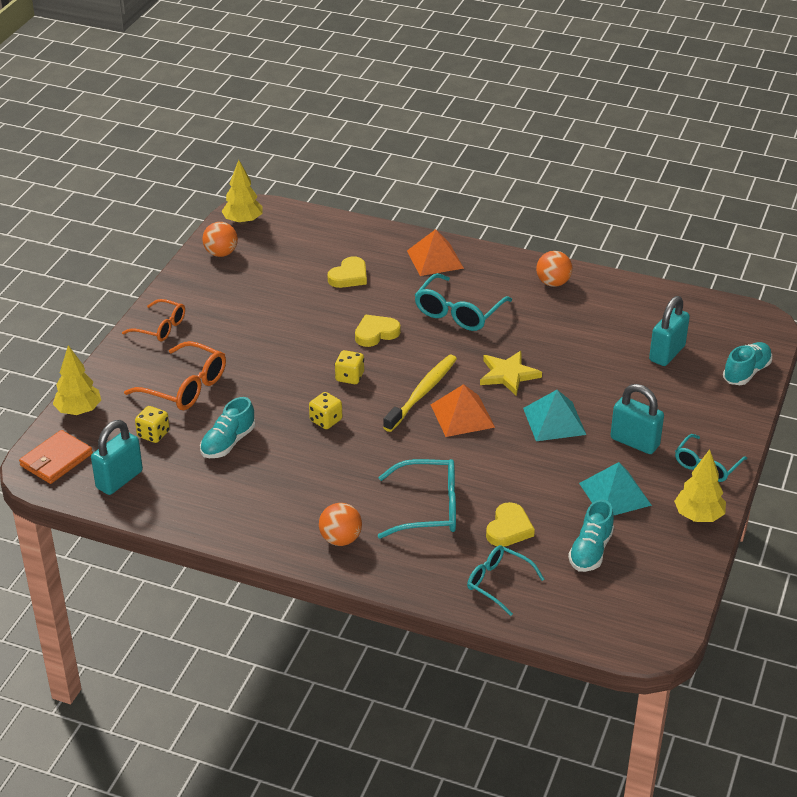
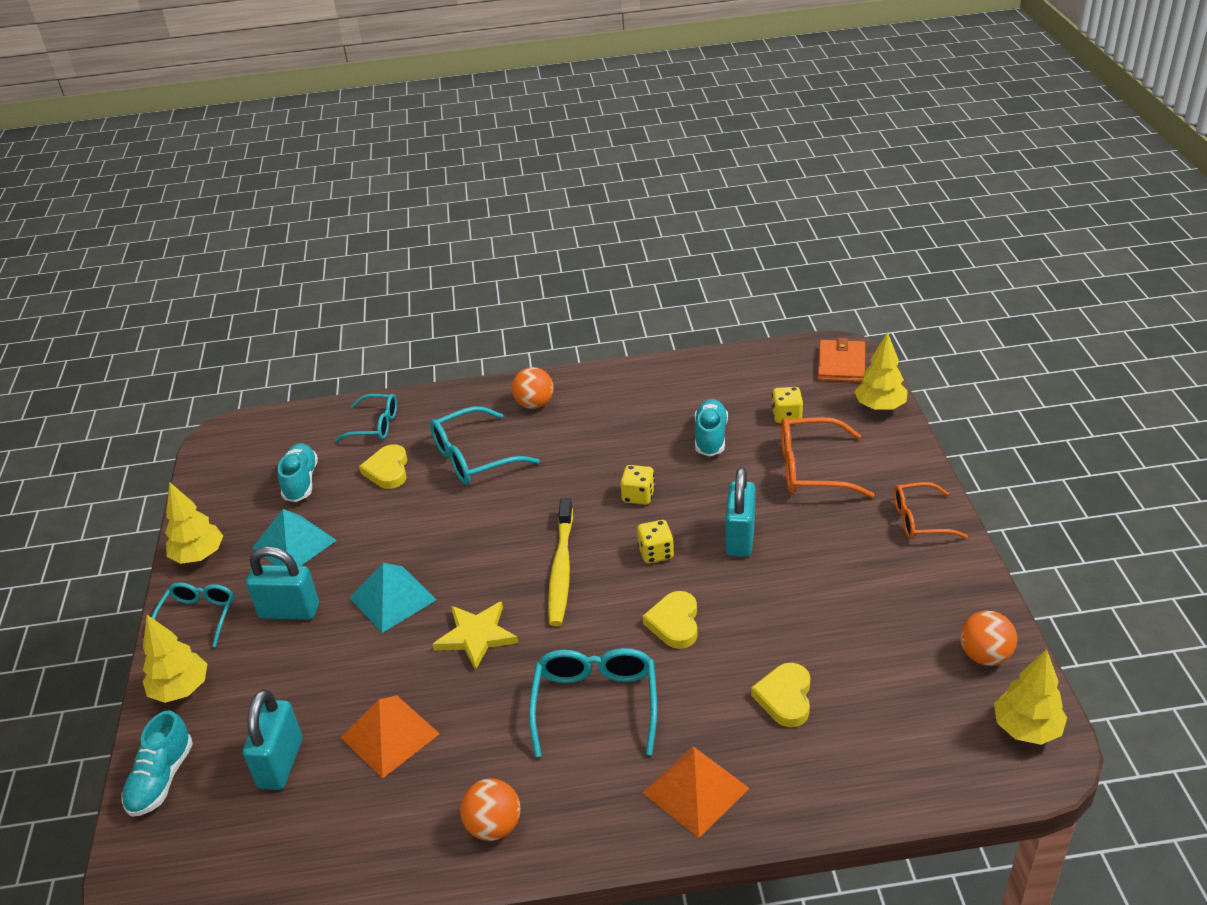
camera: 155 degrees right, 0 degrees up
turquoise padlock [91,420,143,495] -> turquoise padlock moved to [725,467,755,557]
yellow heart [355,315,400,347] -> yellow heart turned 150 degrees clockwise [642,591,697,649]
orange pyramid [431,384,495,437] -> orange pyramid moved to [340,695,440,779]
none -> yellow tree [143,615,207,703]

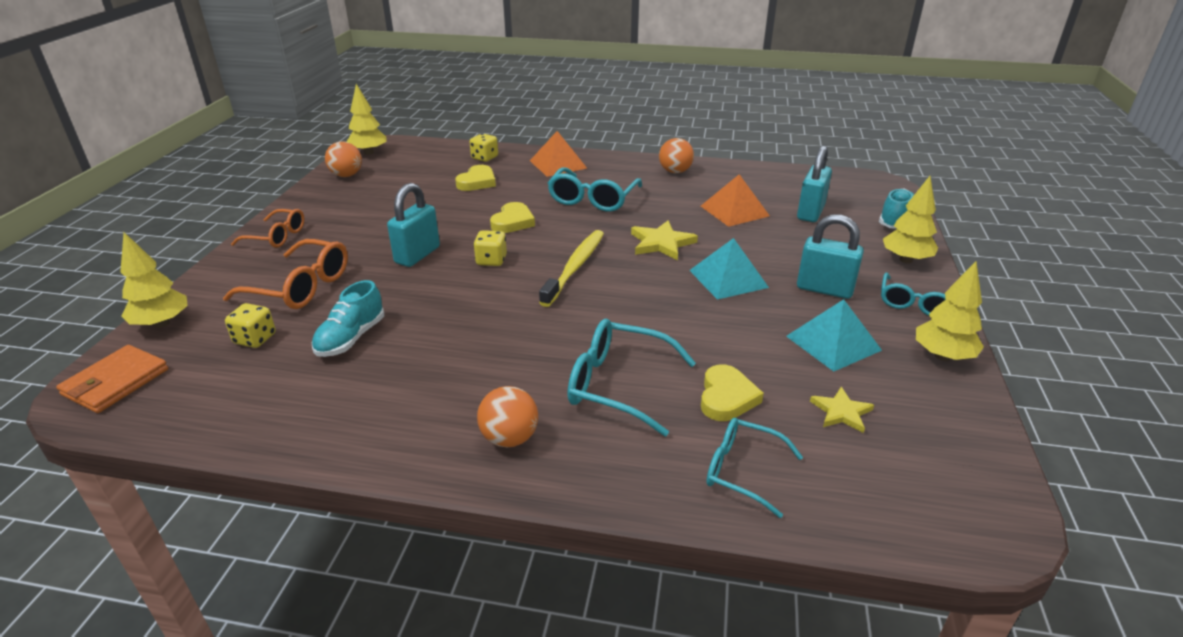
camera: 165 degrees left, 5 degrees down
turquoise shoe [278,443,318,502] -> yellow star [810,387,874,433]
turquoise glasses [430,406,540,485] -> turquoise glasses turned 150 degrees counterclockwise [567,319,696,436]
yellow dice [620,465,655,505] -> yellow dice moved to [470,133,498,162]

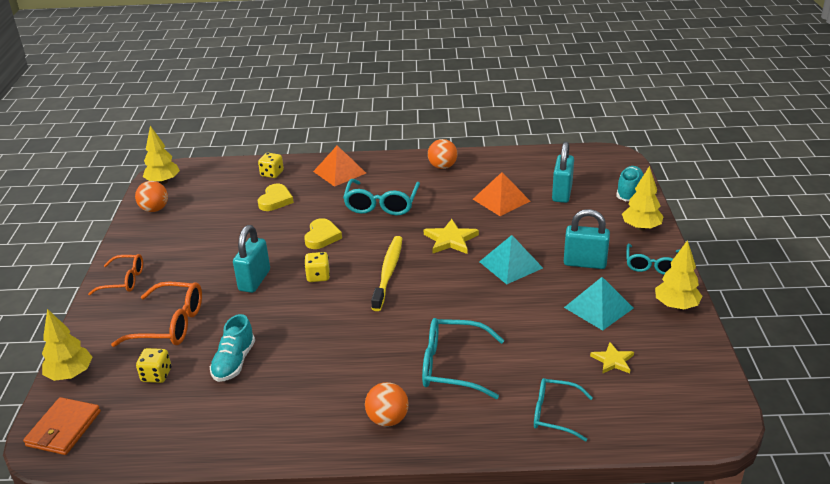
camera: 10 degrees left, 0 degrees up
yellow heart [701,364,764,421] -> none

